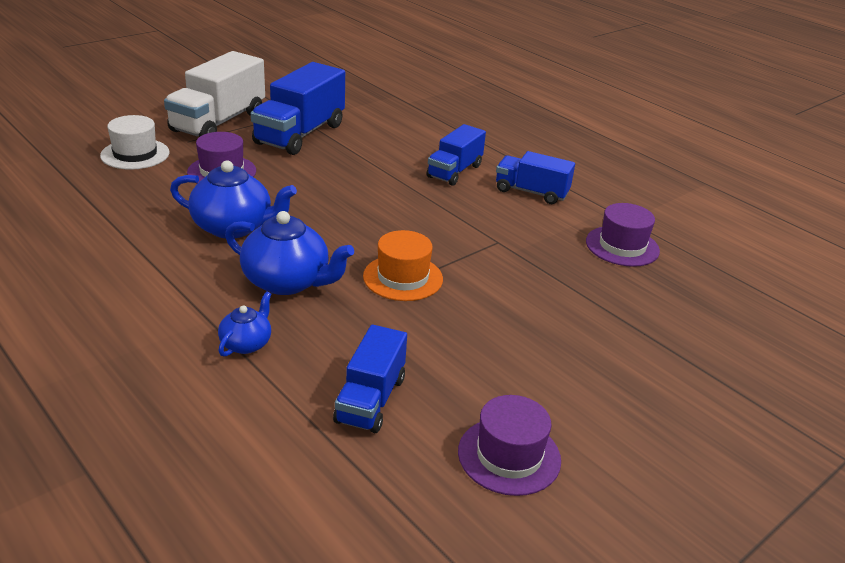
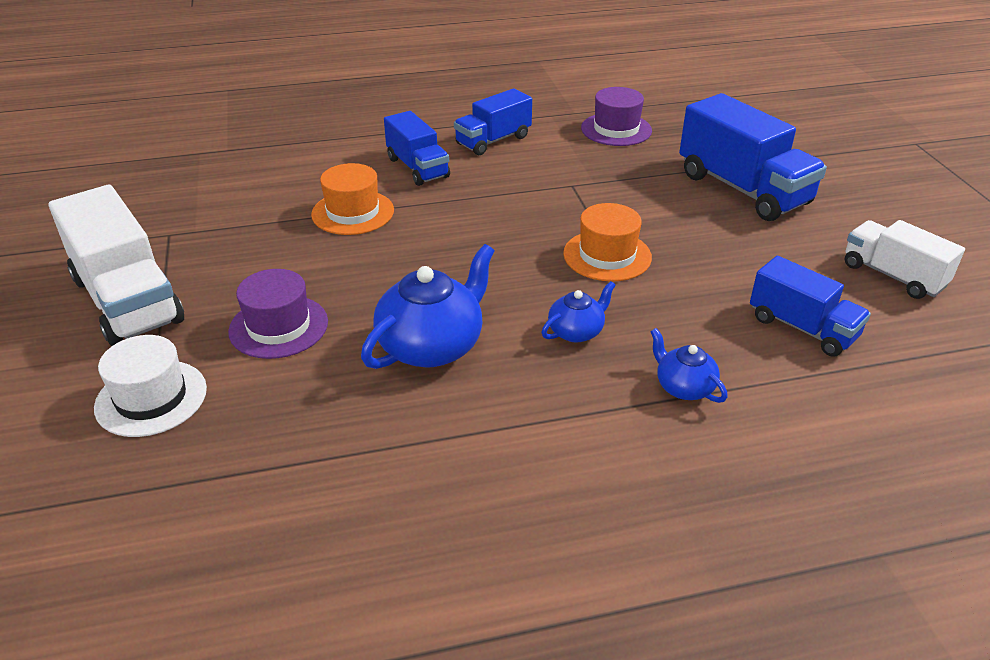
camera: 60 degrees left, 5 degrees up
blue teapot [225,211,354,295] -> blue teapot [542,281,616,343], size x0.54
blue truck [251,62,345,155] -> blue truck moved to [679,93,827,221]
purple hat [458,395,561,496] -> white truck [845,220,965,299]
none -> orange hat [311,163,394,235]

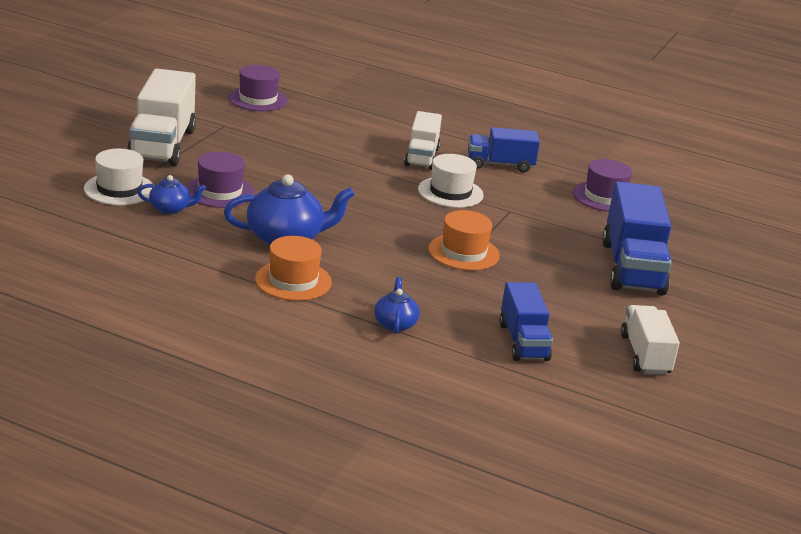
camera: 35 degrees right, 10 degrees down
orange hat [311,163,394,235] -> orange hat moved to [255,236,332,301]
blue truck [384,111,450,186] -> white truck [404,111,442,170]
blue teapot [542,281,616,343] -> blue teapot moved to [137,175,206,214]
none -> purple hat [228,65,288,111]
none -> white hat [418,154,484,208]

